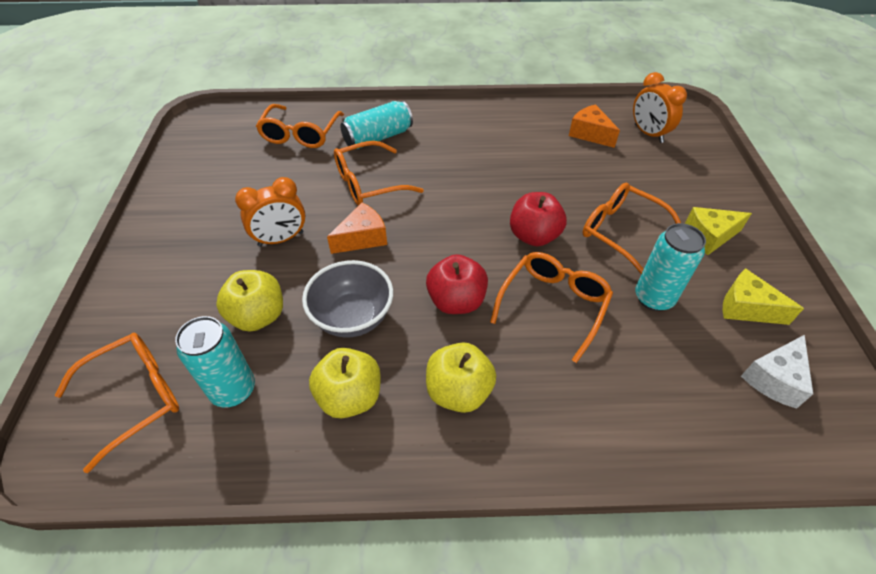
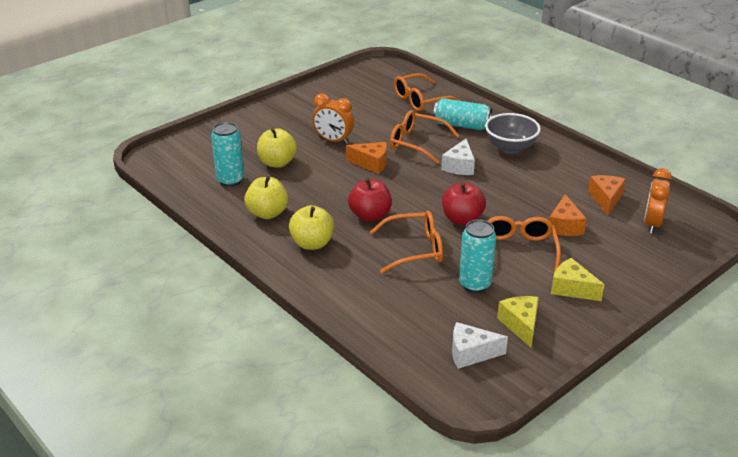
camera: 50 degrees right, 15 degrees down
orange glasses [55,333,179,473] -> none
grey bowl [302,260,393,338] -> grey bowl moved to [485,113,541,154]
none -> white cheese [441,139,475,175]
none -> orange cheese [549,194,587,236]

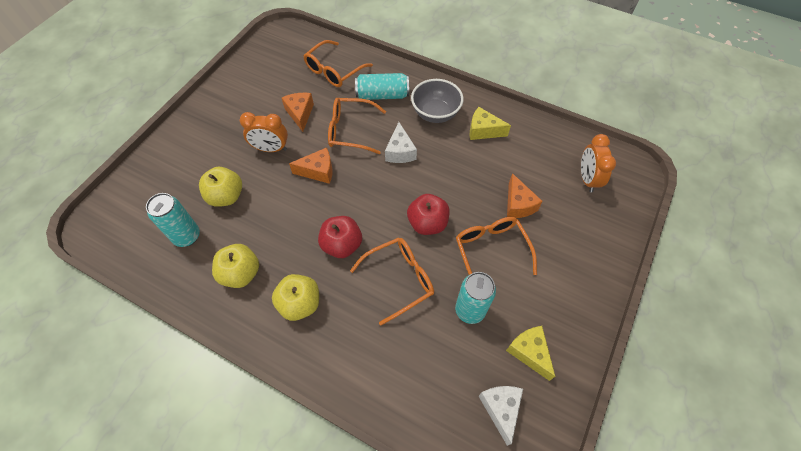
camera: 20 degrees left, 25 degrees up
white cheese [452,322,508,369] -> white cheese turned 105 degrees clockwise [479,386,523,446]
yellow cheese [551,258,605,301] -> yellow cheese moved to [470,107,511,140]
orange cheese [588,175,626,215] -> orange cheese moved to [282,93,314,132]

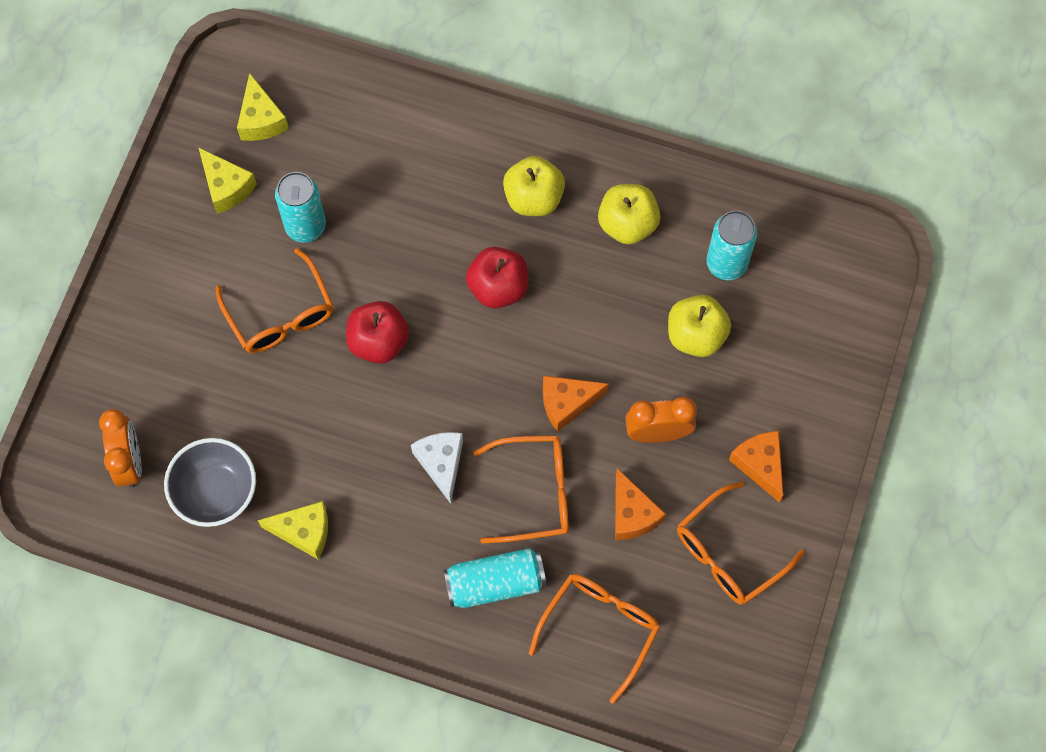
camera: 170 degrees right, 10 degrees up
orange glasses [350,237,434,325] -> orange glasses moved to [677,482,804,605]
grey bowl [411,79,464,123] -> grey bowl moved to [164,438,256,527]
white cheese [479,386,523,446] -> yellow cheese [237,73,289,141]
orange cheese [507,173,543,218] -> orange cheese moved to [729,431,783,503]

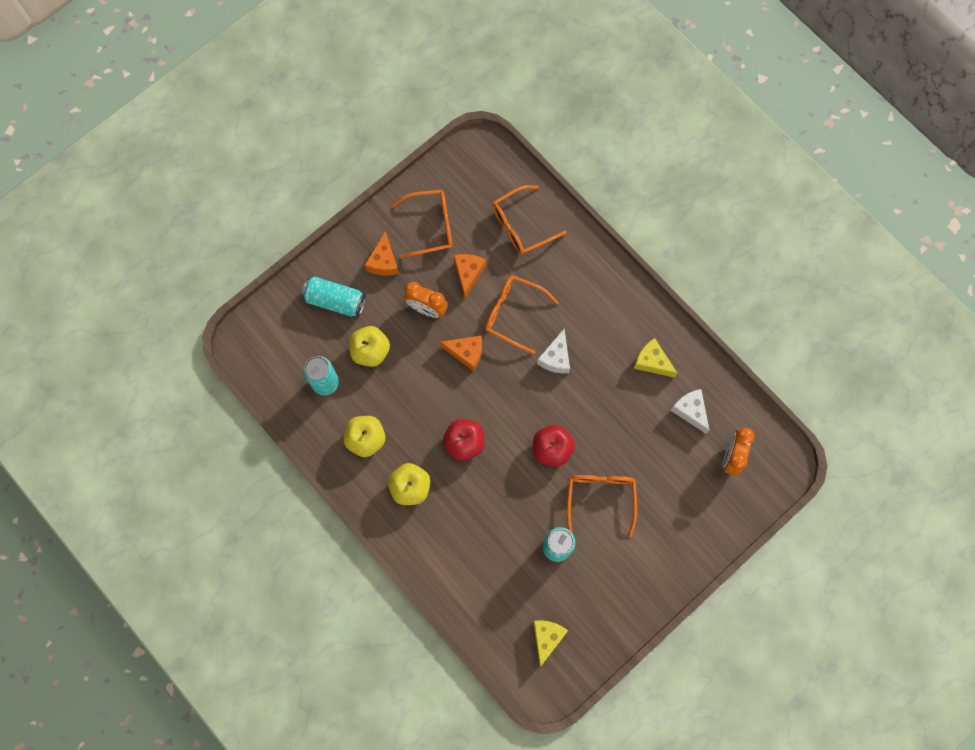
camera: 150 degrees left, 5 degrees up
grey bowl [164,438,256,527] -> white cheese [670,389,710,434]
yellow cheese [198,147,257,214] -> none
turquoise can [443,548,546,608] -> turquoise can moved to [302,277,366,317]

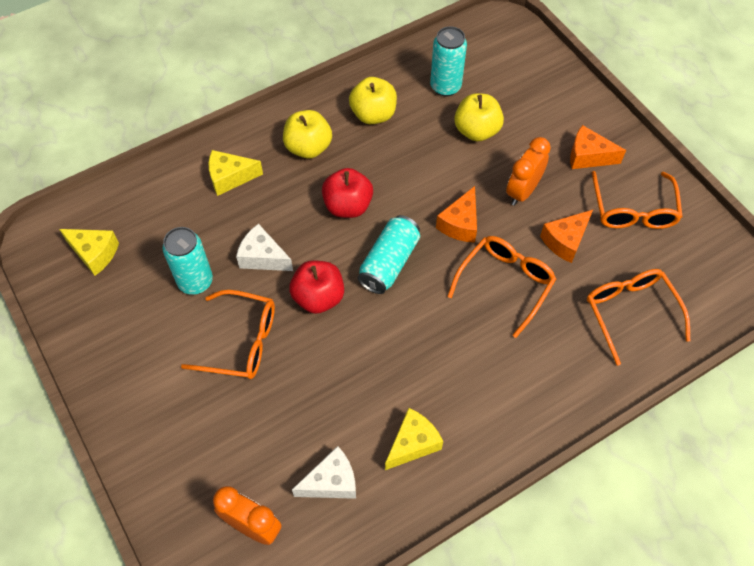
camera: 100 degrees right, 15 degrees down
turquoise can [302,277,366,317] -> turquoise can moved to [358,215,420,294]
orange cheese [454,254,486,298] -> orange cheese turned 120 degrees clockwise [540,210,593,263]
white cheese [537,329,570,373] -> white cheese moved to [236,224,293,271]
none -> yellow cheese [209,150,263,196]

